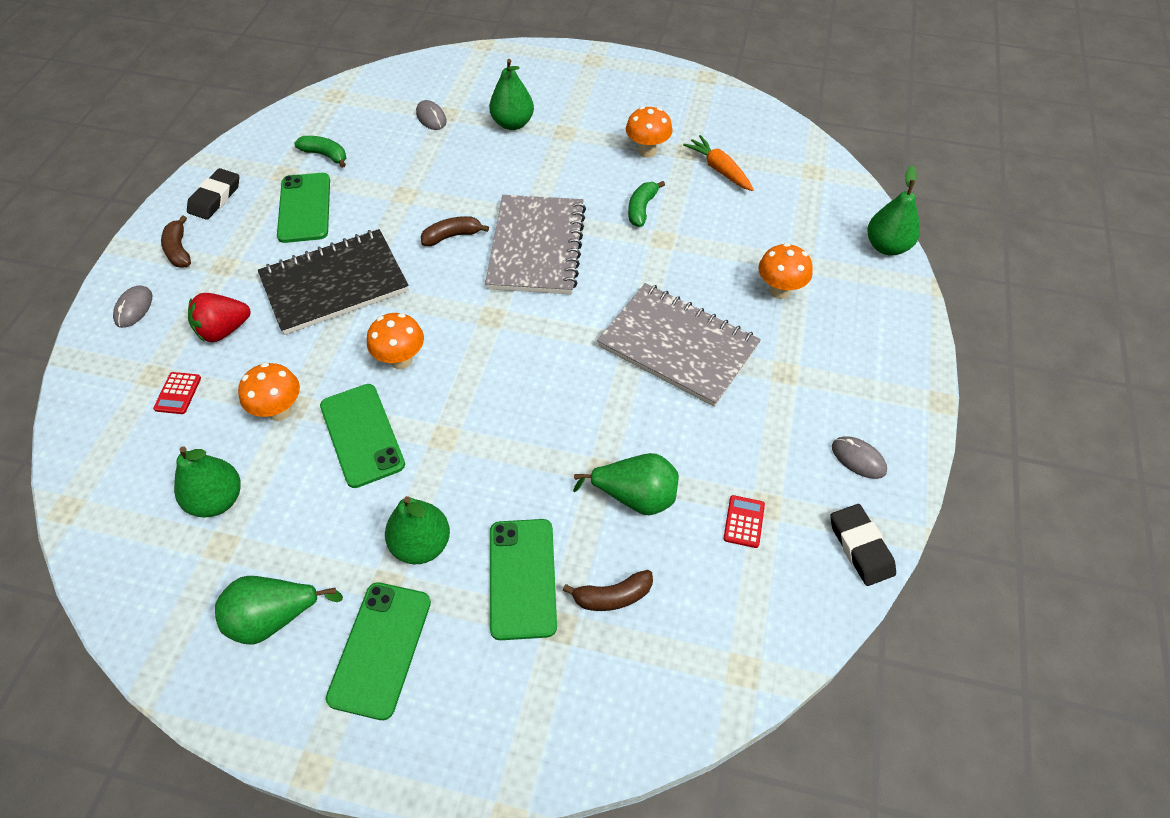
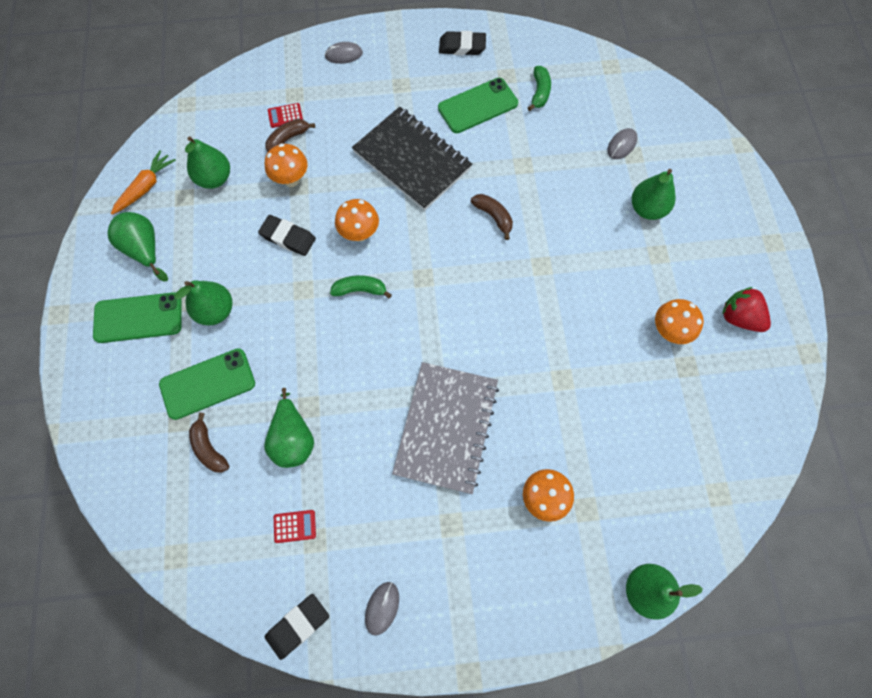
camera: 70 degrees right, 15 degrees up
brown banana [161,215,191,268] -> brown banana moved to [265,119,315,152]
red strawberry [188,293,251,342] -> red strawberry moved to [722,287,771,332]
green phone [320,384,405,488] -> black eraser [258,215,316,256]
grey notebook [485,195,586,294] -> none
green banana [628,181,665,227] -> green banana moved to [330,275,392,299]
orange carrot [683,135,754,191] -> orange carrot moved to [111,150,176,215]

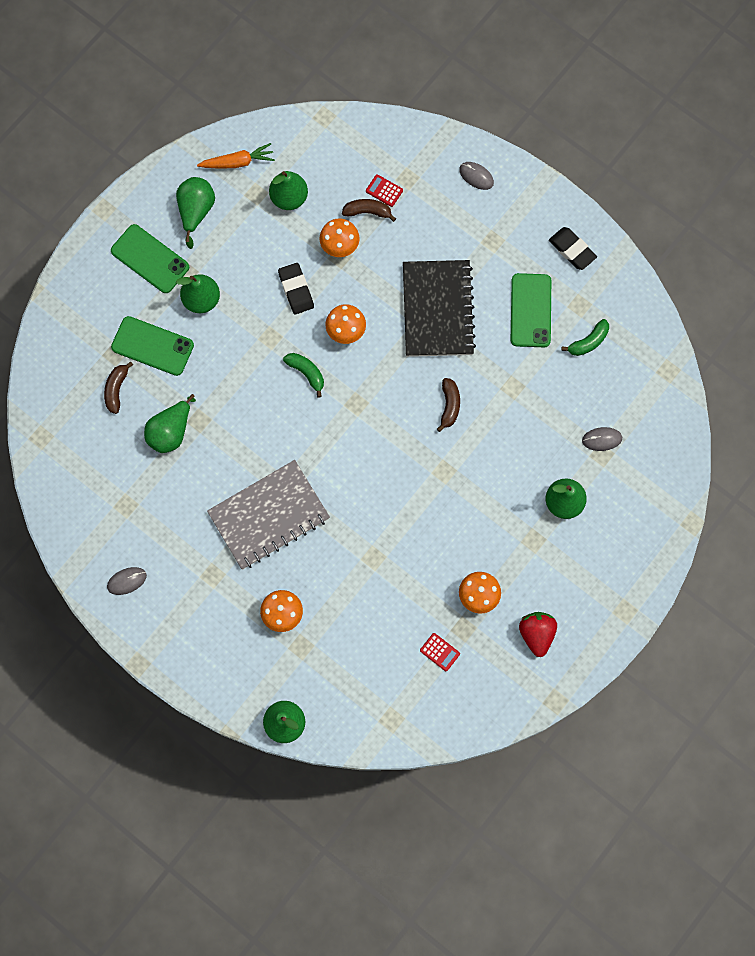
camera: 45 degrees right, 5 degrees up
black eraser [265,594,329,660] -> none
red calculator [274,510,316,543] -> red calculator moved to [420,633,460,671]
green phone [438,78,518,133] -> green phone turned 75 degrees clockwise [511,273,551,347]

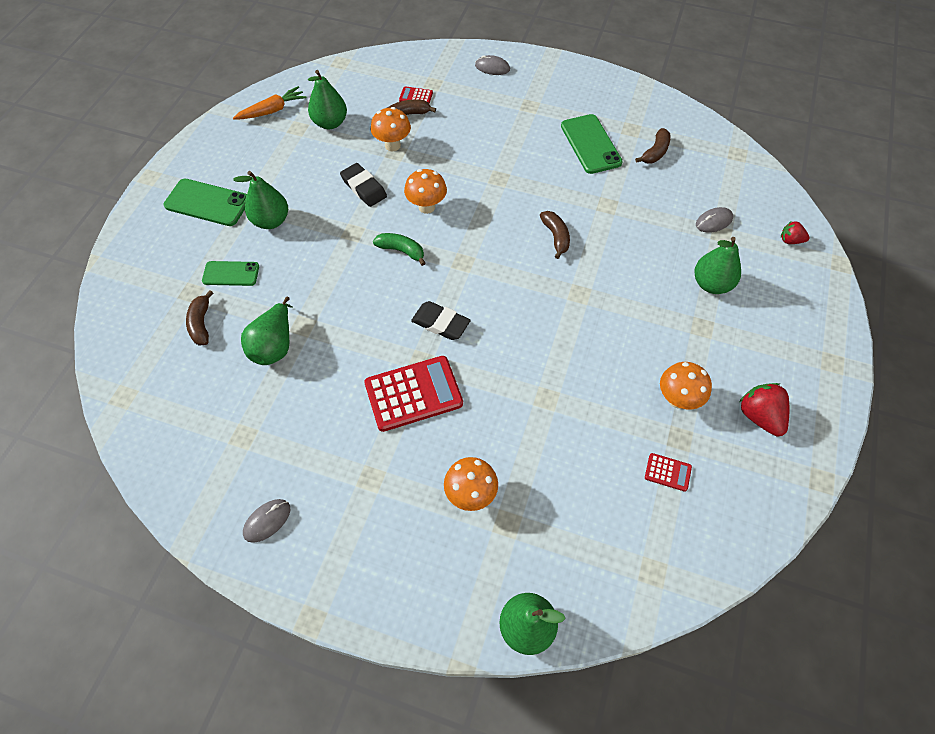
camera: 20 degrees left, 15 degrees down
green phone [111,316,194,376] -> green phone [202,261,259,286], size x0.64
green pear [176,177,215,249] -> none
grey notebook [207,460,330,569] -> red calculator [364,356,463,432]
black notebook [403,260,476,357] -> none
black eraser [549,227,597,270] -> black eraser moved to [411,301,471,340]
green banana [561,319,609,356] -> brown banana [635,128,671,163]
none -> red strawberry [781,221,810,244]

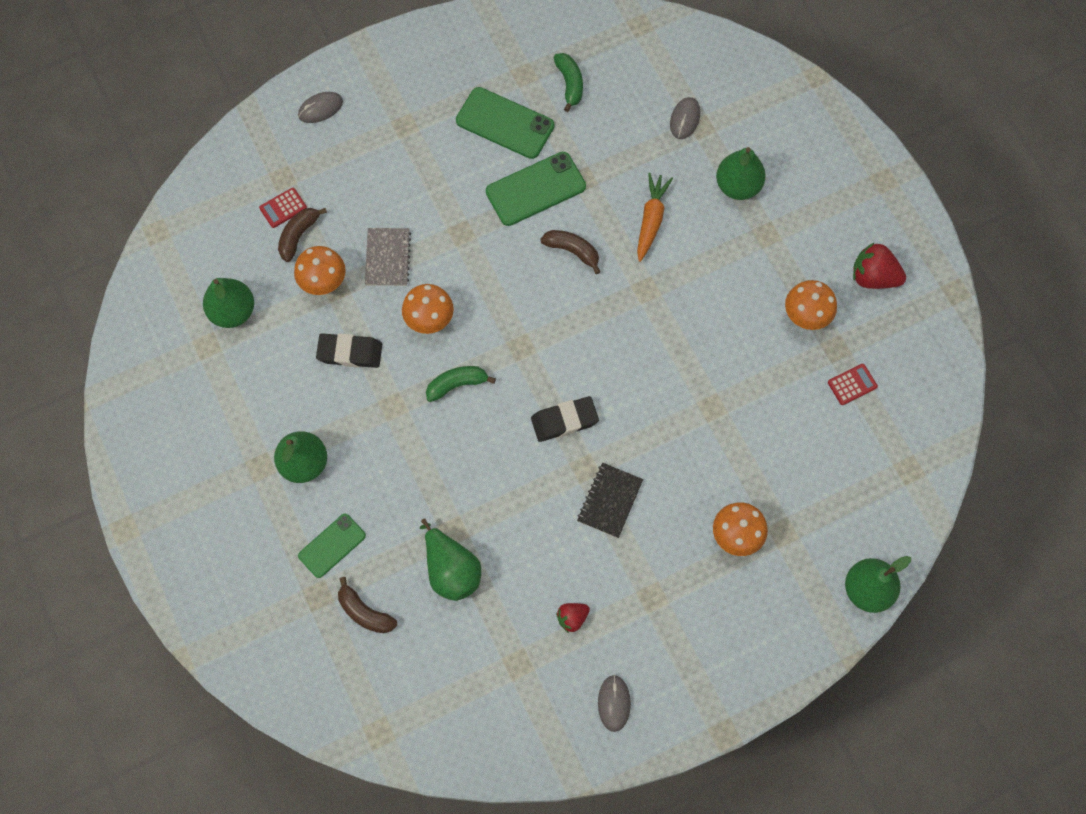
camera: 45 degrees left, 10 degrees up
green phone [164,179,247,226] -> green phone moved to [486,152,586,226]
orange carrot [233,86,307,119] -> orange carrot moved to [637,173,673,262]
red calculator [364,356,463,432] -> black notebook [577,463,643,538]
brown banana [635,128,671,163] -> green banana [554,53,583,112]
red strawberry [781,221,810,244] -> red strawberry moved to [556,603,590,633]
none -> grey notebook [365,228,411,286]

